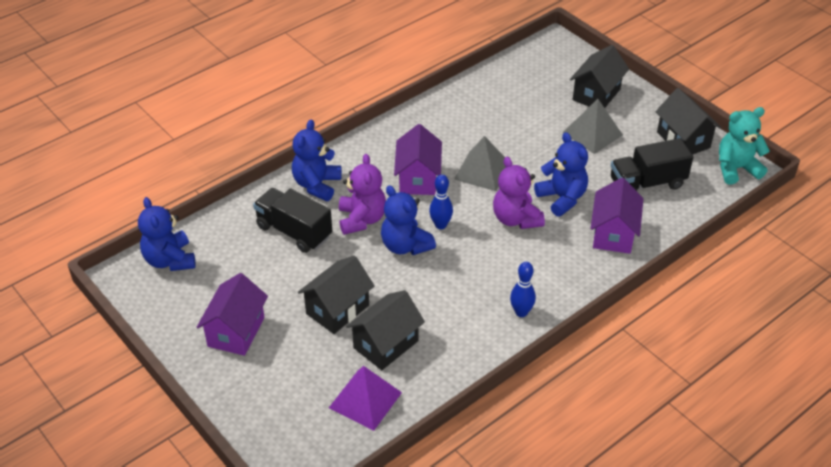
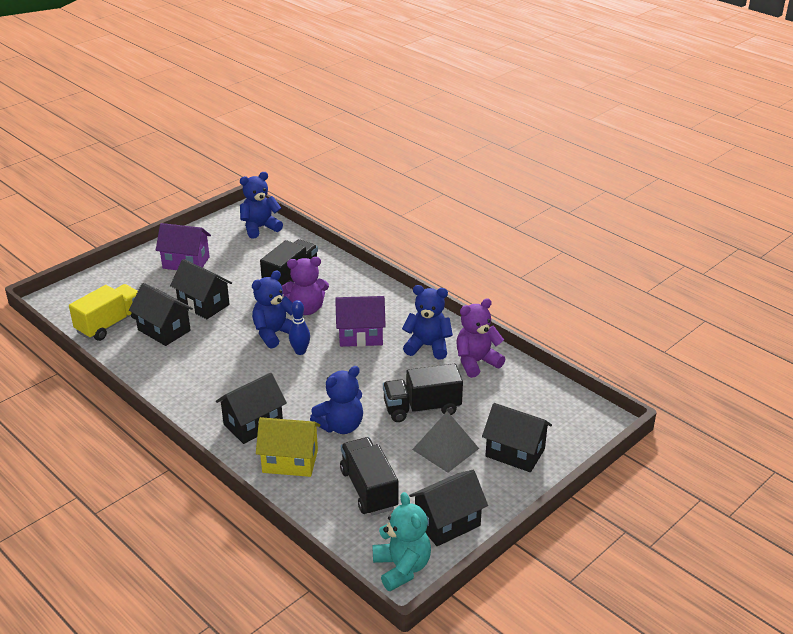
camera: 85 degrees right, 10 degrees down
blue teddy bear [292,120,342,201] -> blue teddy bear moved to [402,285,453,359]
purple pyramid [329,366,402,431] -> yellow truck [69,284,138,341]
grey pyramid [454,136,506,191] -> none
purple teddy bear [493,157,545,229] -> purple teddy bear moved to [456,298,505,378]
blue bowling pin [510,262,536,317] -> none
purple house [590,178,644,254] -> yellow house [256,417,320,477]
none -> black house [216,373,287,444]
none -> black truck [383,364,463,422]

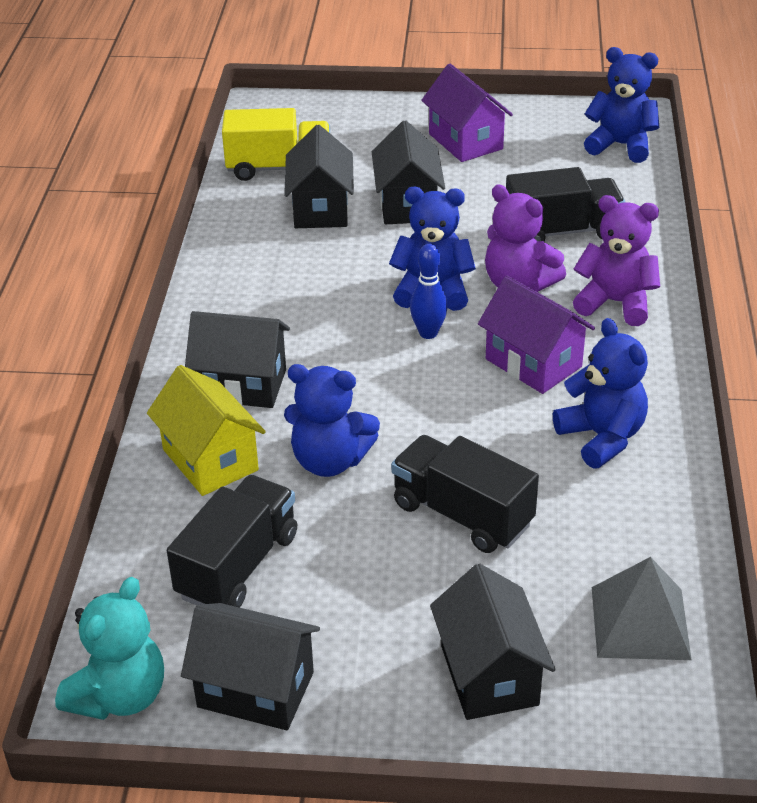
camera: 50 degrees right, 5 degrees up
grey pyramid [412,411,479,473] -> grey pyramid moved to [592,557,692,660]
purple teddy bear [456,298,505,378] -> purple teddy bear moved to [573,195,660,326]

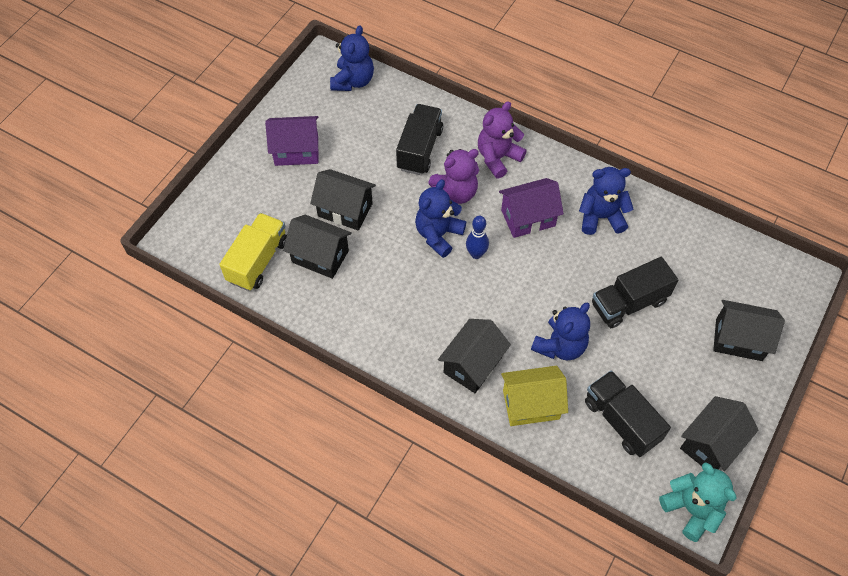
camera: 65 degrees left, 20 degrees up
blue teddy bear [584,47,659,163] -> blue teddy bear turned 150 degrees clockwise [330,25,374,91]
grey pyramid [592,557,692,660] -> none

